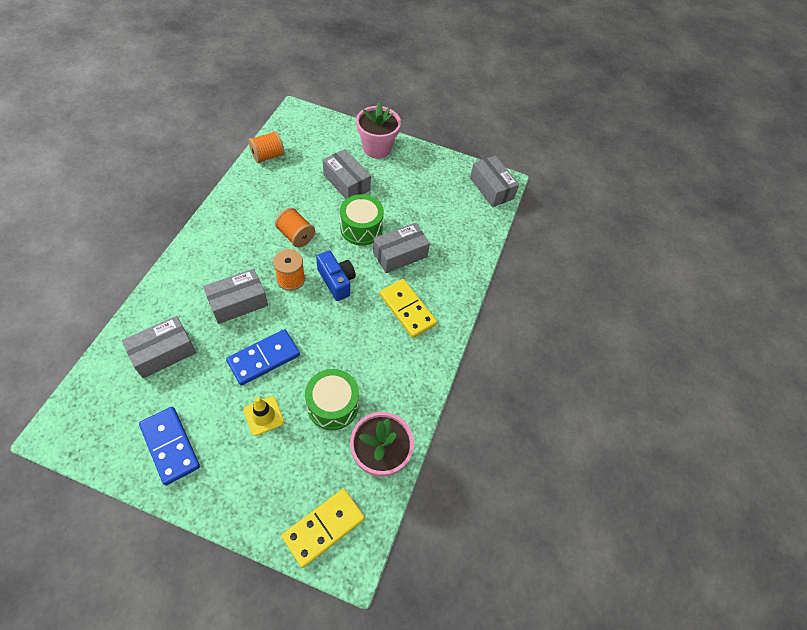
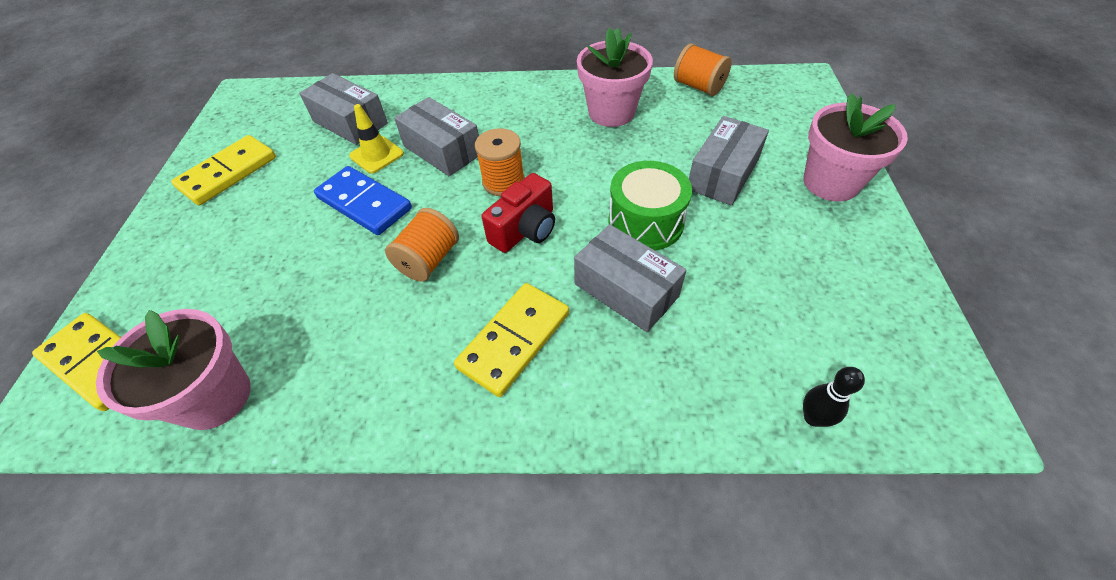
camera: 80 degrees right, 5 degrees down
blue domino [139,407,200,485] -> yellow domino [171,135,276,205]
yellow traffic cone [243,396,284,436] -> yellow traffic cone moved to [349,104,404,174]
orange spool [275,208,315,248] -> orange spool moved to [385,208,459,282]
green drum [305,369,359,430] -> none
blue camera [316,251,356,301] -> red camera [482,173,555,253]
grey box [470,155,519,207] -> none
none -> pink flower pot [577,28,653,127]
none -> black bowling pin [803,367,865,427]

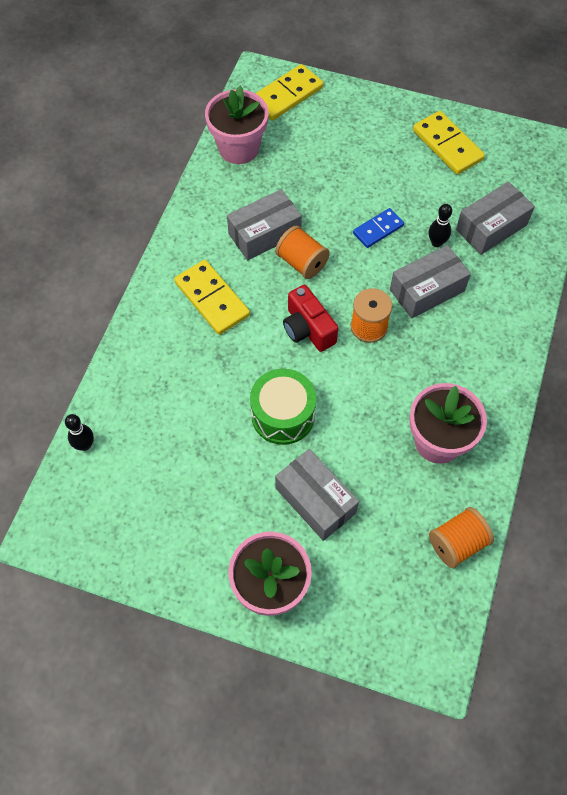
camera: 105 degrees right, 10 degrees up
blue domino [314,166,412,235] -> blue domino [353,208,404,248], size x0.63
yellow traffic cone [349,104,404,174] -> black bowling pin [429,204,452,247]
grey box [574,224,686,332] -> grey box moved to [227,189,302,261]

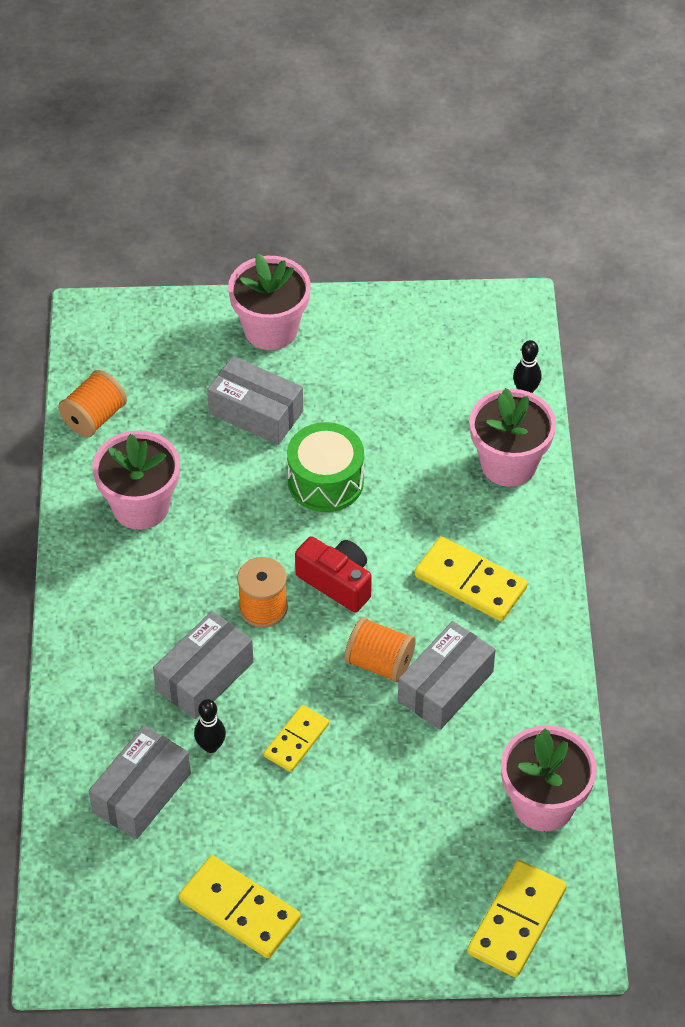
camera: 160 degrees right, 10 degrees down
blue domino [353,208,404,248] -> yellow domino [264,705,329,772]
none -> pink flower pot [470,388,556,487]

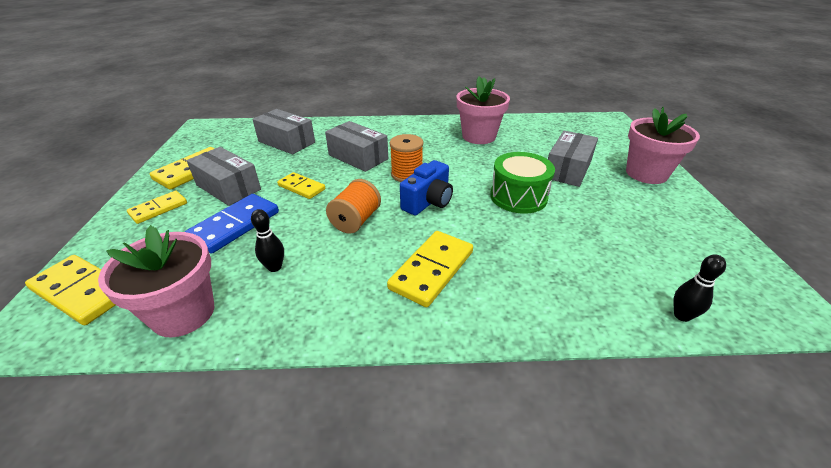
camera: 90 degrees right, 15 degrees down
orange spool [58,370,127,438] -> none
black bowling pin [194,699,226,753] -> black bowling pin moved to [251,209,284,272]
red camera [295,536,372,612] -> blue camera [400,160,453,216]
grey box [398,621,496,730] -> grey box moved to [186,147,261,206]
pink flower pot [470,388,556,487] -> none
none -> yellow domino [127,191,187,224]
none -> blue domino [185,194,279,254]

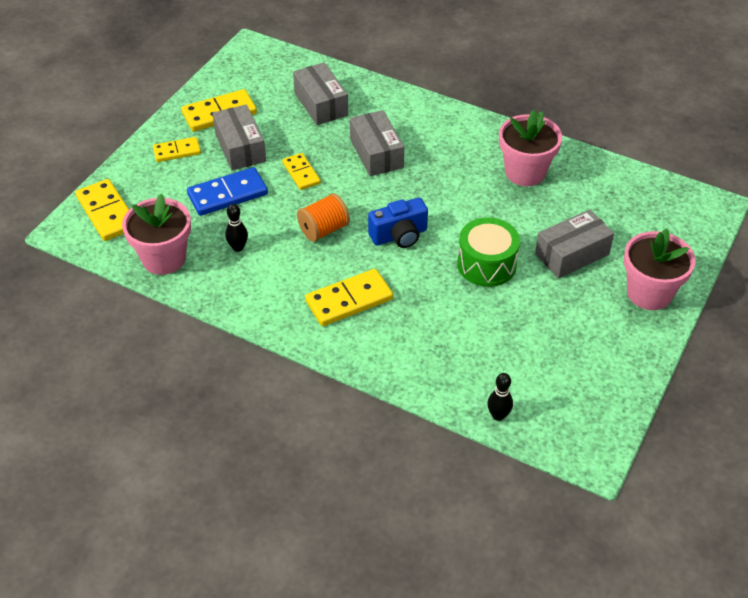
camera: 30 degrees right, 10 degrees up
orange spool [390,134,423,182] -> none

